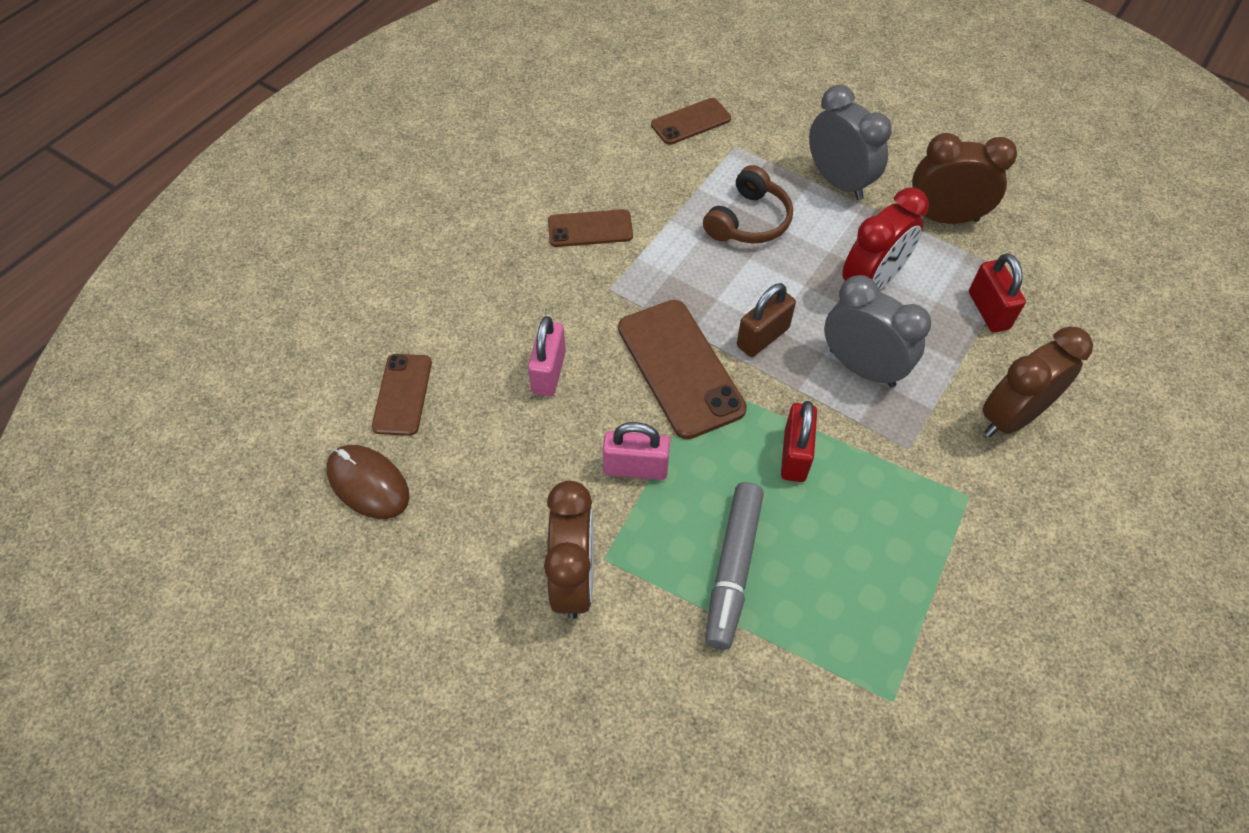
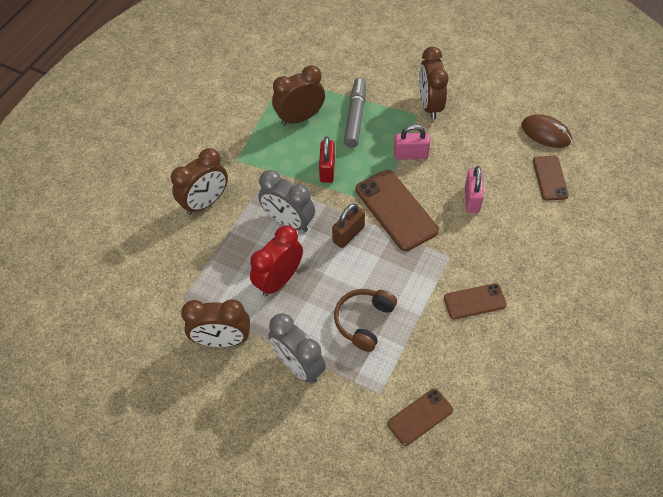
camera: 175 degrees right, 0 degrees up
red padlock [969,253,1026,333] -> none
none -> brown clock [272,65,325,126]

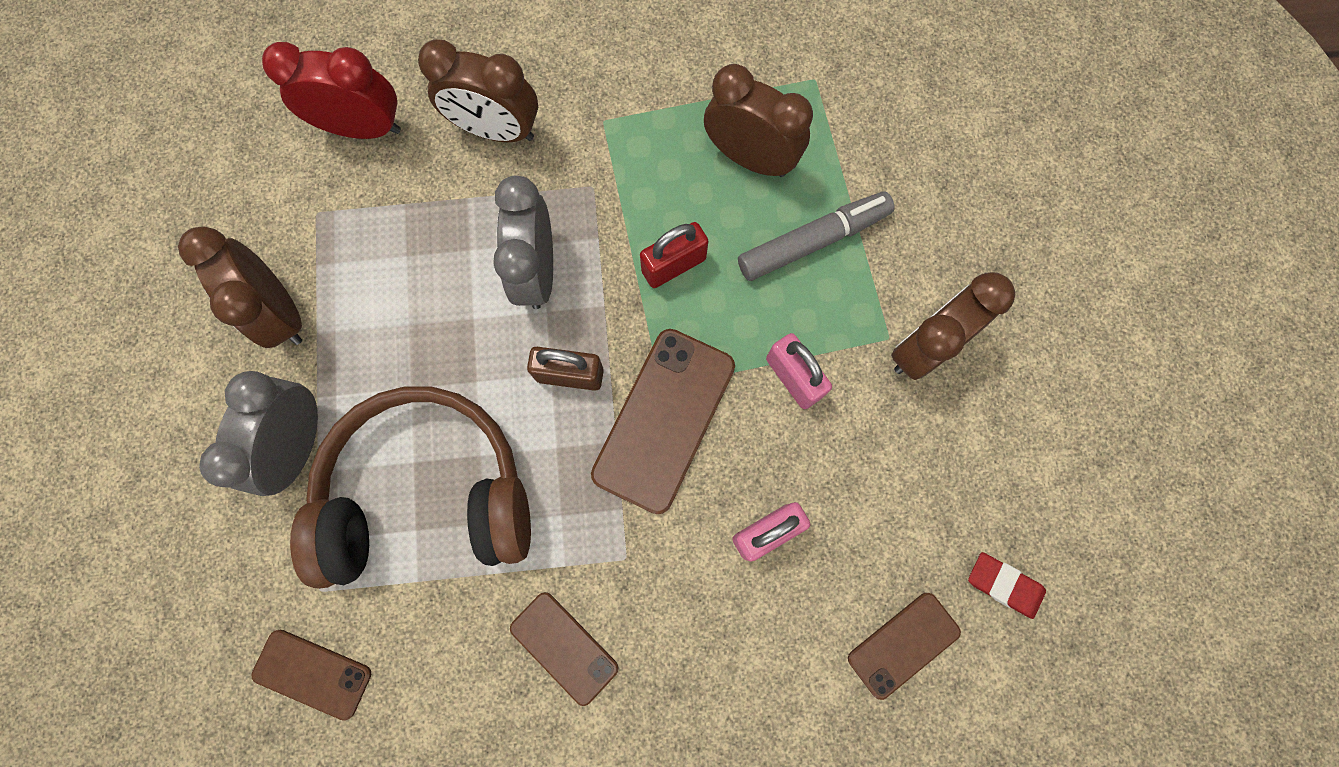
camera: 55 degrees right, 20 degrees up
red clock [250,225,303,297] -> red clock moved to [262,42,401,139]
brown headphones [334,289,397,352] -> brown headphones [290,386,531,589], size x1.90
brown mouse [521,114,572,148] -> red eraser [968,552,1046,619]

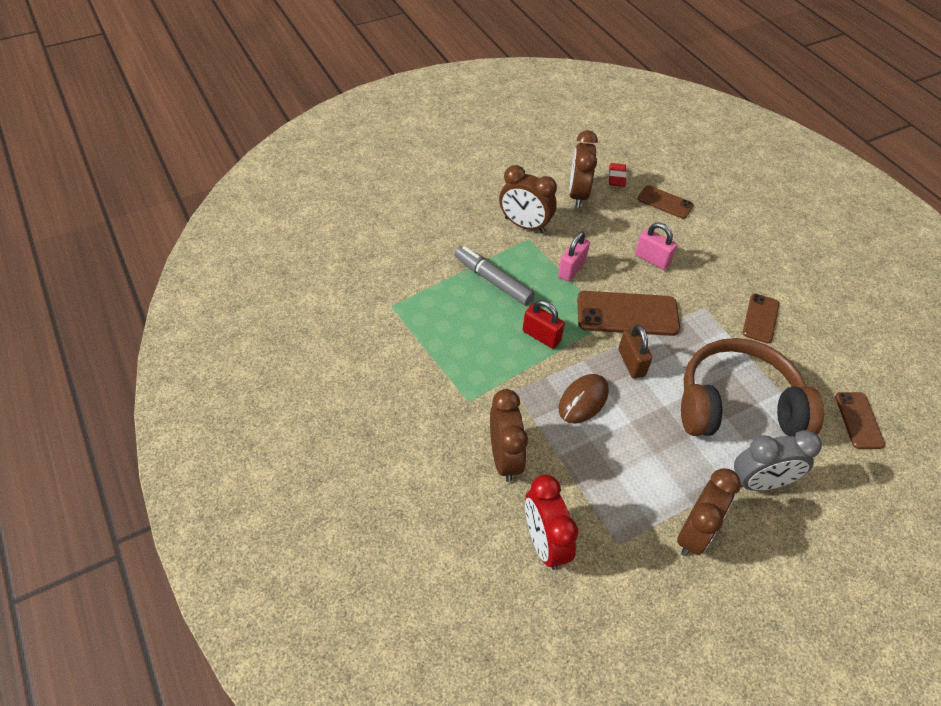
camera: 115 degrees left, 25 degrees down
brown headphones [290,386,531,589] -> brown headphones turned 120 degrees clockwise [681,338,824,436]
grey clock [493,175,553,309] -> brown mouse [559,374,609,424]
brown clock [704,64,813,177] -> brown clock moved to [569,130,598,208]

